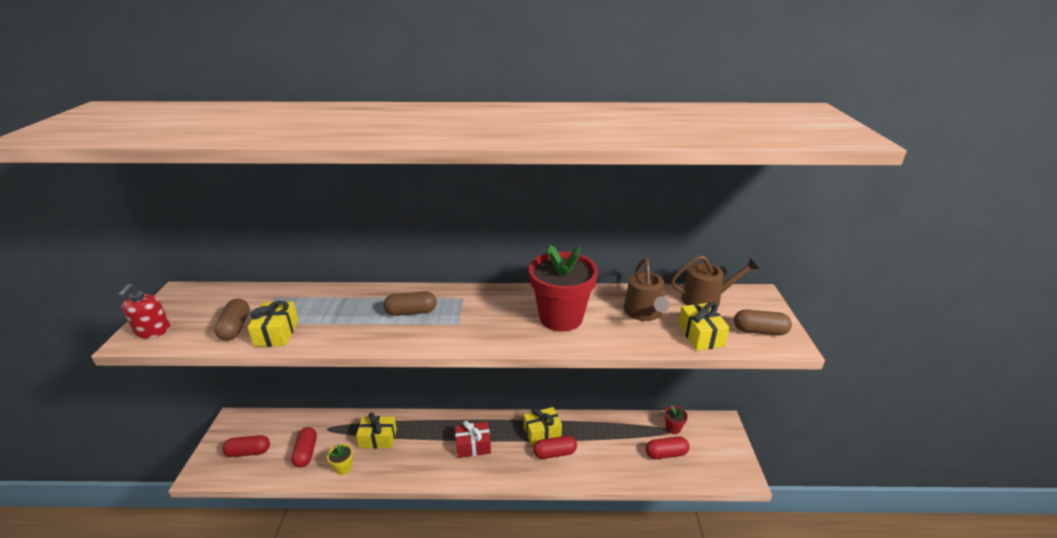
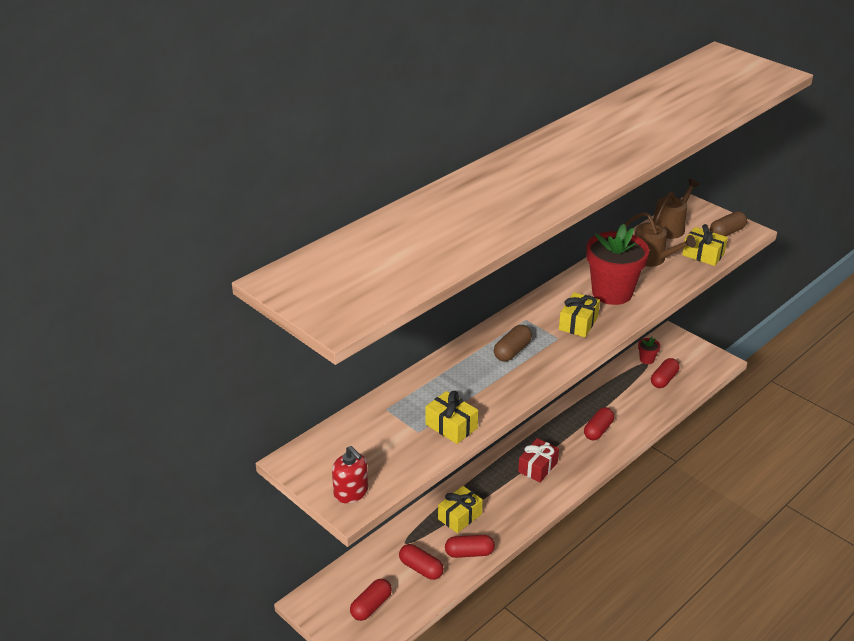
camera: 45 degrees left, 5 degrees up
brown capsule [214,299,250,340] -> none
yellow flower pot [327,444,353,475] -> red capsule [445,535,495,558]
yellow gift [524,407,562,445] -> yellow gift moved to [559,292,600,337]

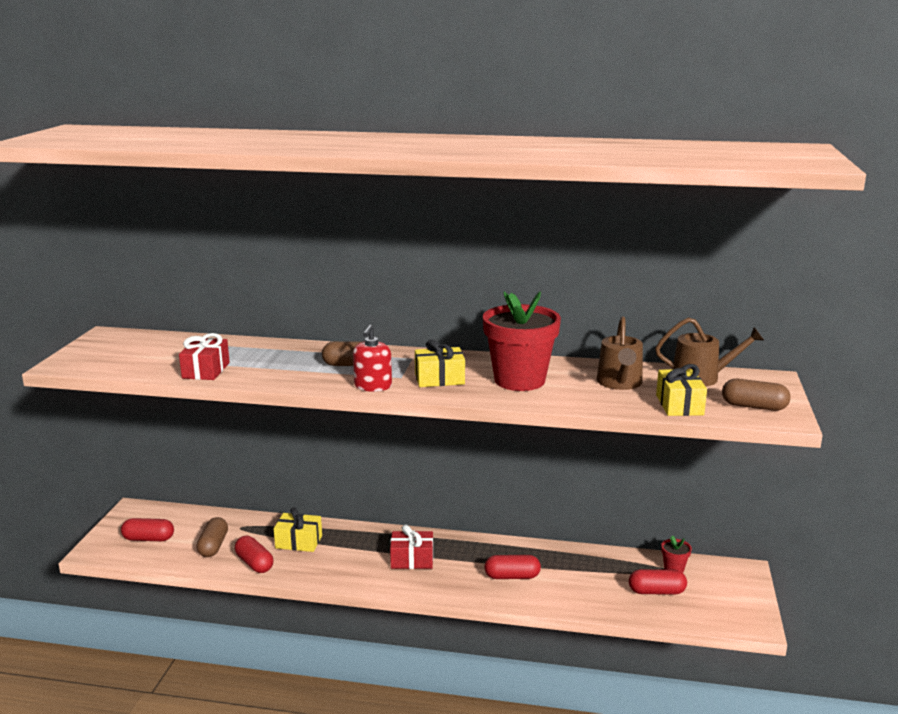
camera: 55 degrees right, 15 degrees down
red soap dispenser [332,446,368,503] -> red soap dispenser moved to [353,325,392,392]
red capsule [399,544,444,580] -> brown capsule [196,517,228,557]
yellow gift [425,391,478,444] -> red gift [179,333,230,380]

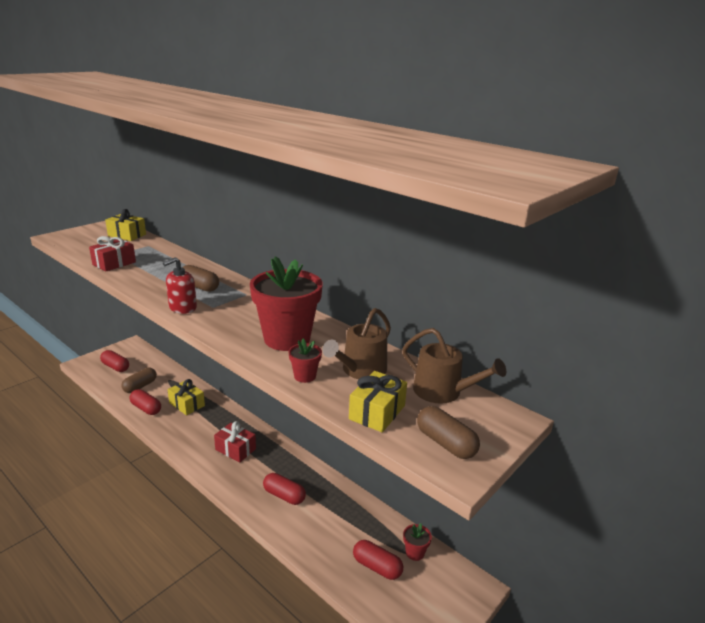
camera: 30 degrees right, 5 degrees up
red capsule [235,536,273,573] -> red capsule turned 45 degrees counterclockwise [130,389,161,415]
yellow gift [415,340,465,387] -> yellow gift moved to [105,209,146,241]
none -> red flower pot [288,339,322,383]

